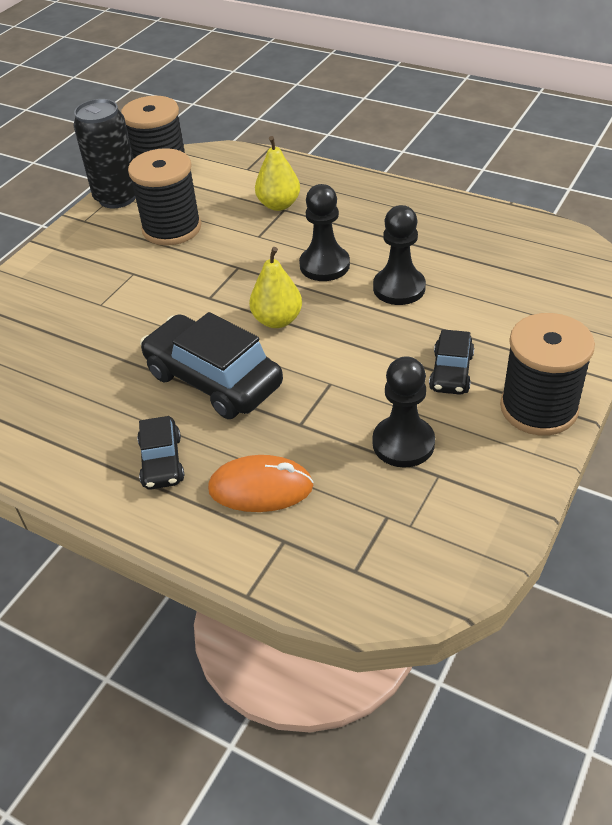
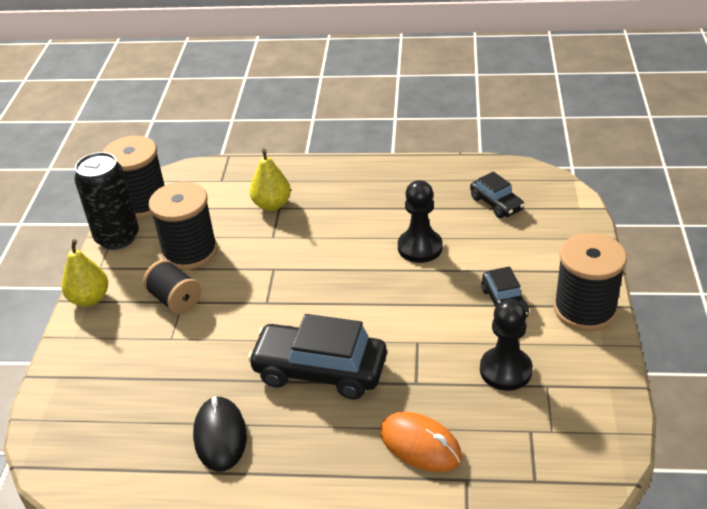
camera: 25 degrees left, 5 degrees down
black car [137,416,184,490] -> black car moved to [470,171,525,218]
orange mouse [208,455,314,512] -> orange mouse turned 60 degrees clockwise [380,412,462,472]
yellow pear [249,247,302,328] -> yellow pear moved to [62,239,108,307]
black pawn [299,184,350,281] -> none
none -> black spool [143,260,201,314]
none -> black mouse [193,396,247,471]

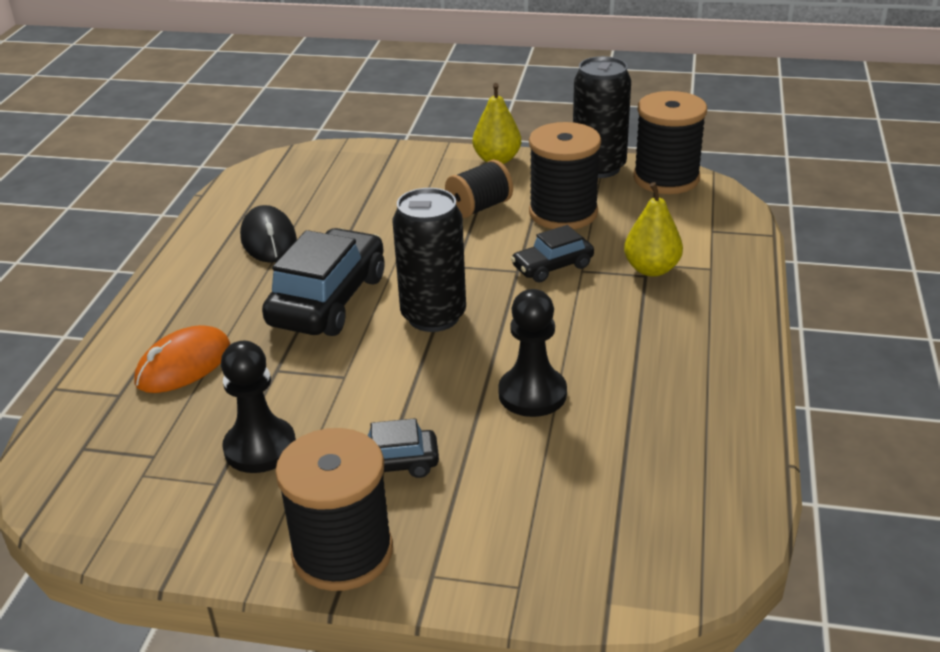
camera: 95 degrees right, 5 degrees down
black mouse [193,396,247,471] -> black mouse turned 75 degrees clockwise [240,205,297,263]
black car [470,171,525,218] -> black car moved to [511,225,594,283]
none -> black can [393,188,466,332]

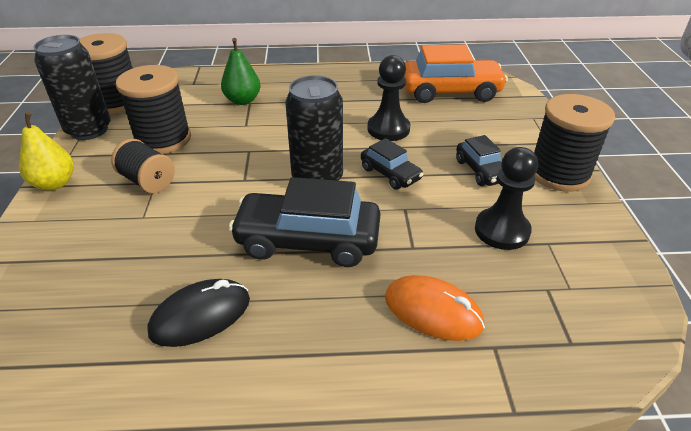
camera: 105 degrees left, 5 degrees up
black car [511,225,594,283] -> black car moved to [361,138,423,190]
yellow pear [624,182,683,277] -> green pear [221,38,261,105]
none -> orange car [404,45,508,103]

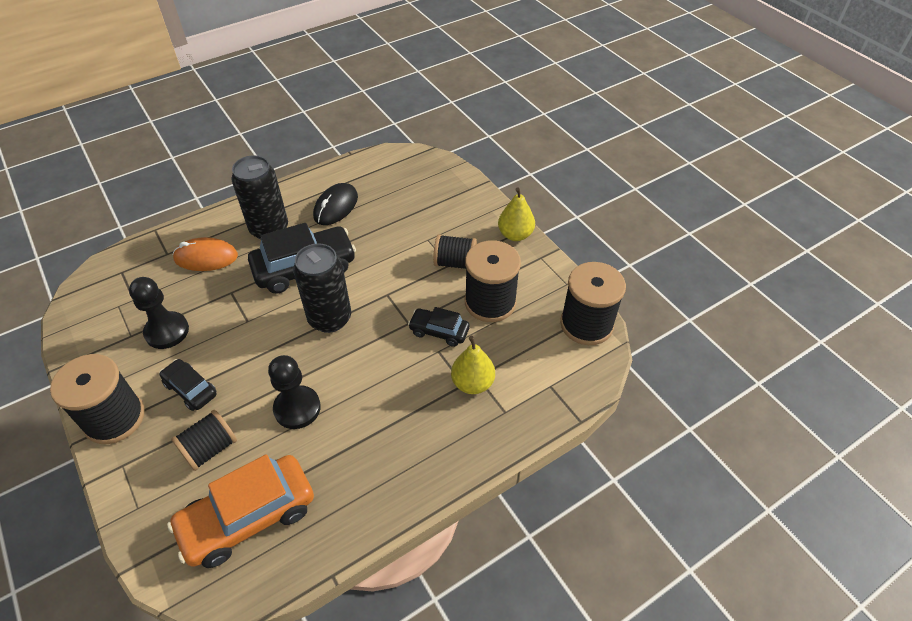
camera: 150 degrees right, 10 degrees up
black can [34,35,111,140] -> black can moved to [231,155,288,239]
green pear [221,38,261,105] -> yellow pear [451,336,495,394]
black car [361,138,423,190] -> black car moved to [408,307,470,347]
none -> black spool [171,410,237,471]

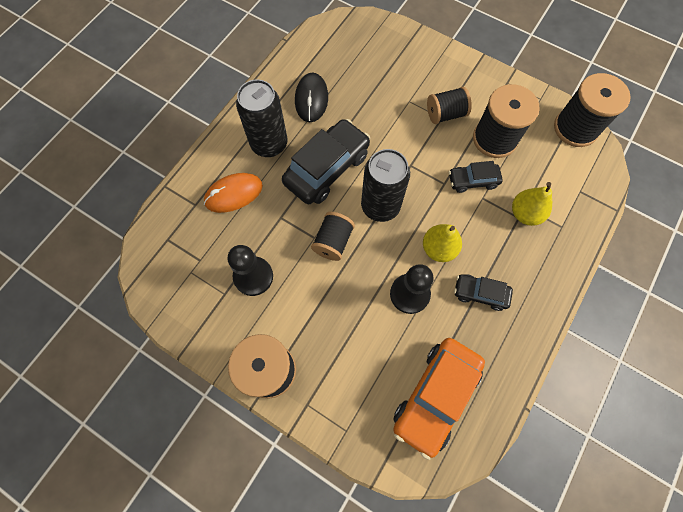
camera: 25 degrees left, 20 degrees up
black car [159,359,216,411] -> black car moved to [454,274,513,311]
black spool [171,410,237,471] -> black spool moved to [311,212,355,261]
yellow pear [498,187,535,241] -> yellow pear moved to [423,224,462,262]

